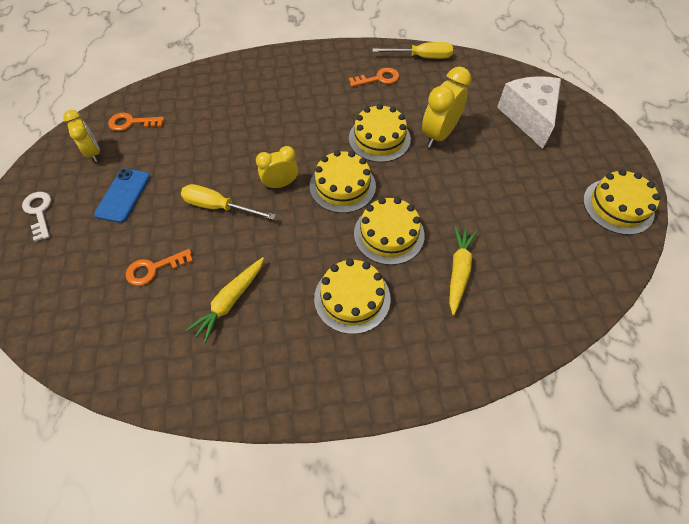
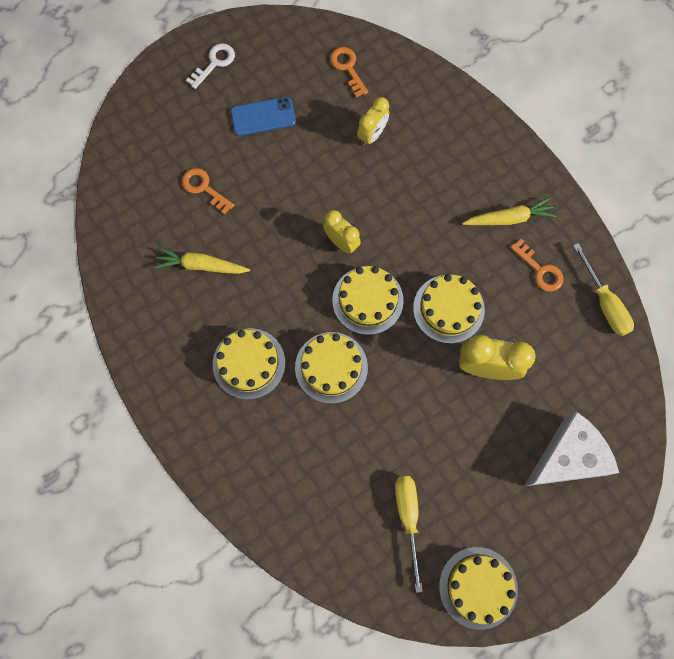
camera: 65 degrees right, 15 degrees up
yellow clock [63,110,100,162] -> yellow clock moved to [357,97,389,146]
yellow screwdriver [181,184,276,220] -> yellow screwdriver moved to [395,476,423,593]
yellow carrot [449,226,477,315] -> yellow carrot moved to [462,197,557,225]

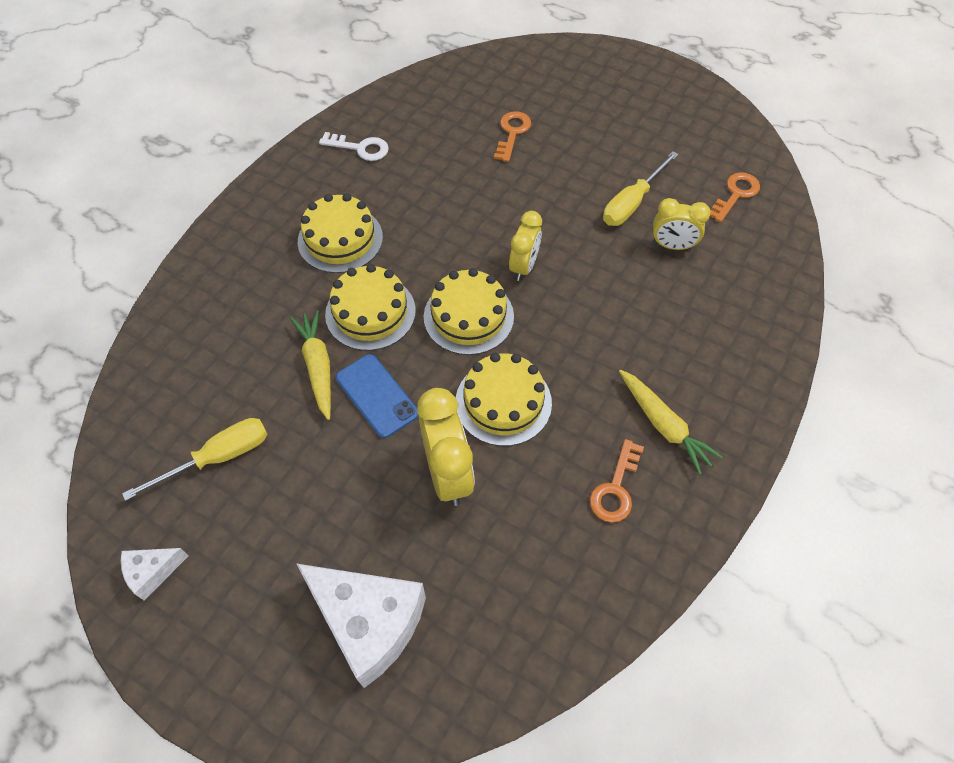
camera: 65 degrees right, 15 degrees down
yellow carrot [154,247,250,274] -> yellow carrot moved to [290,310,331,420]
white key [186,43,235,89] -> white key moved to [319,132,389,161]
blue phone [230,97,296,136] -> blue phone moved to [336,354,419,438]
yellow cake [439,547,518,630] -> white cheese [121,548,189,601]
yellow screwdriver [573,243,634,336] -> yellow screwdriver moved to [603,151,678,226]

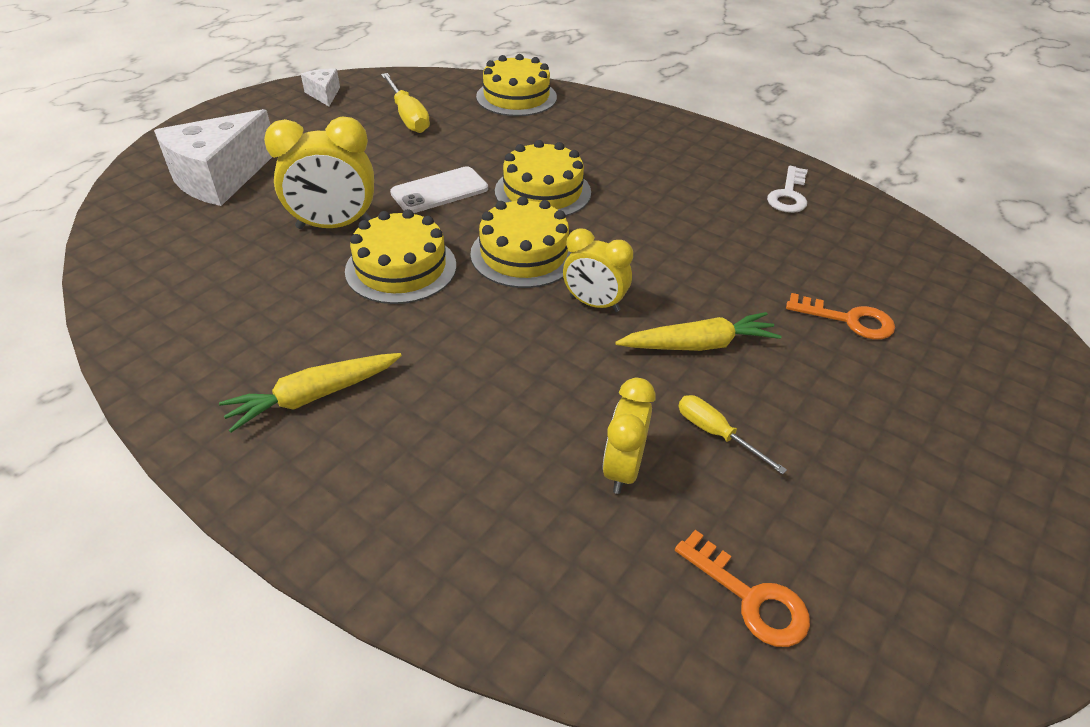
camera: 95 degrees right, 15 degrees down
yellow carrot [290,310,331,420] -> yellow carrot moved to [615,312,781,351]
yellow cake [298,193,383,273] -> yellow cake moved to [476,54,557,116]
blue phone [336,354,419,438] -> white phone [390,167,488,213]
orange key [590,439,644,523] -> none
yellow screwdriver [603,151,678,226] -> yellow screwdriver [678,395,787,475], size x0.62

